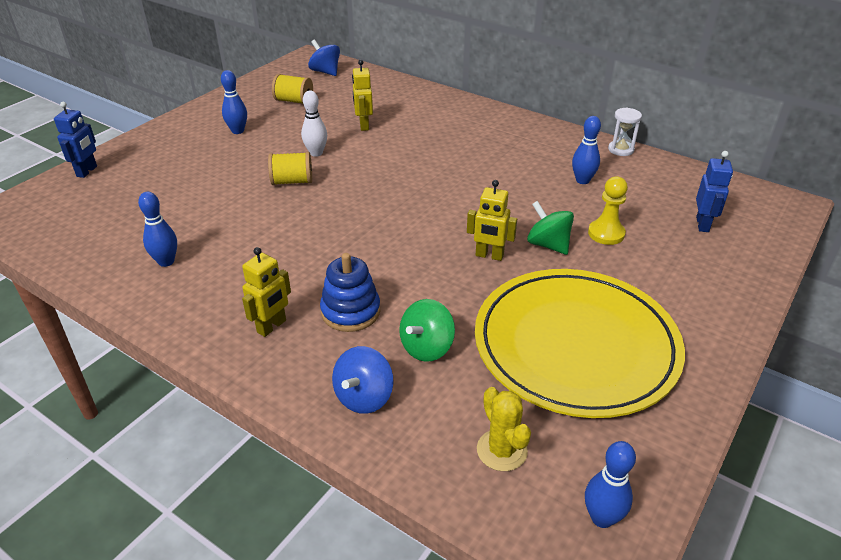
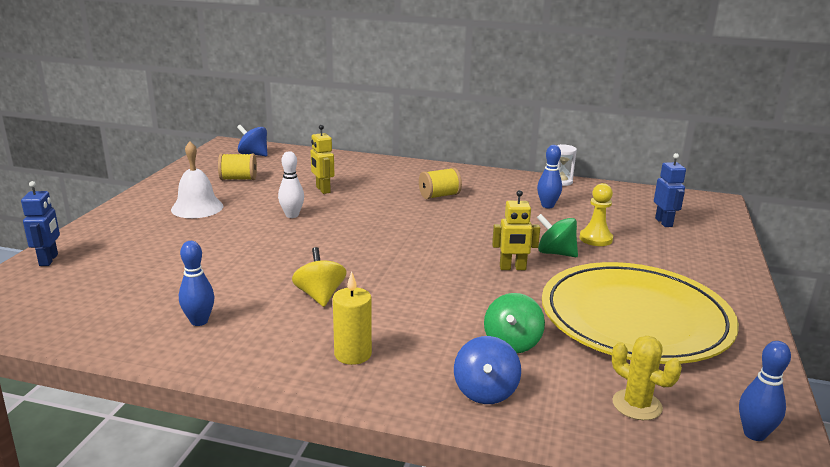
camera: 20 degrees left, 15 degrees down
blue bowling pin [221,70,247,134] -> white bell [171,141,223,218]
yellow robot [242,247,291,337] -> yellow candle [333,272,372,365]
yellow spool [268,152,312,185] -> yellow spool moved to [419,168,462,199]
blue stacking toy [320,253,380,332] -> none
none -> yellow spinning top [292,247,347,307]

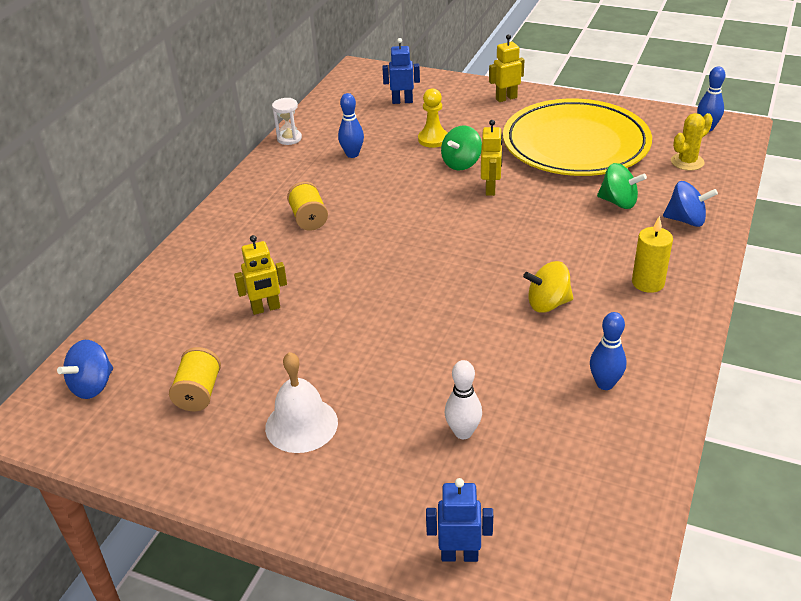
camera: 80 degrees left, 15 degrees up
white bowling pin [278,151,304,218] -> white bowling pin moved to [445,360,482,439]
none -> yellow robot [489,34,524,102]

